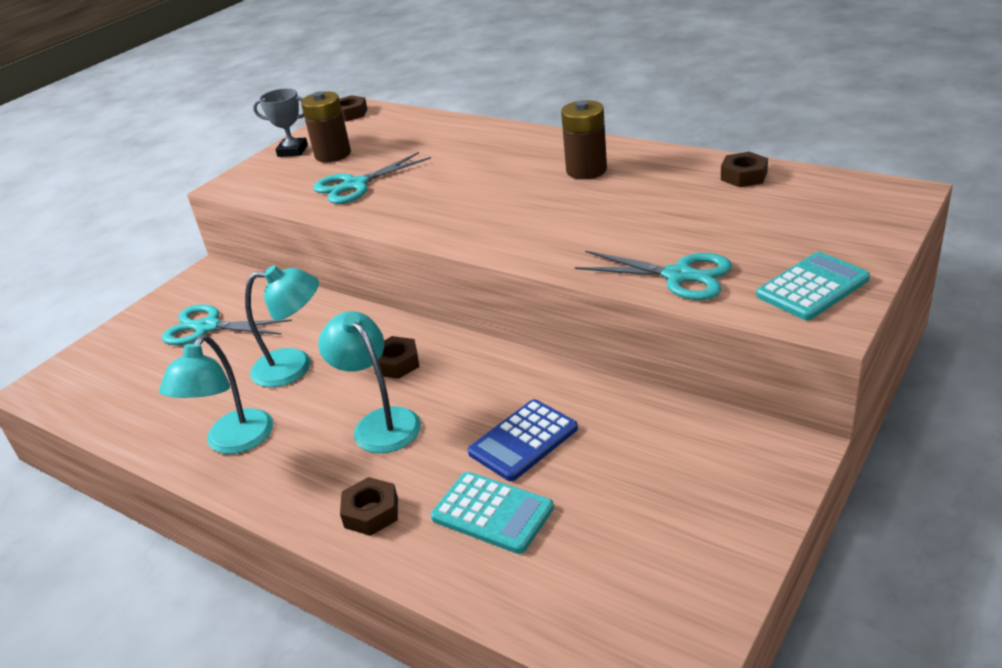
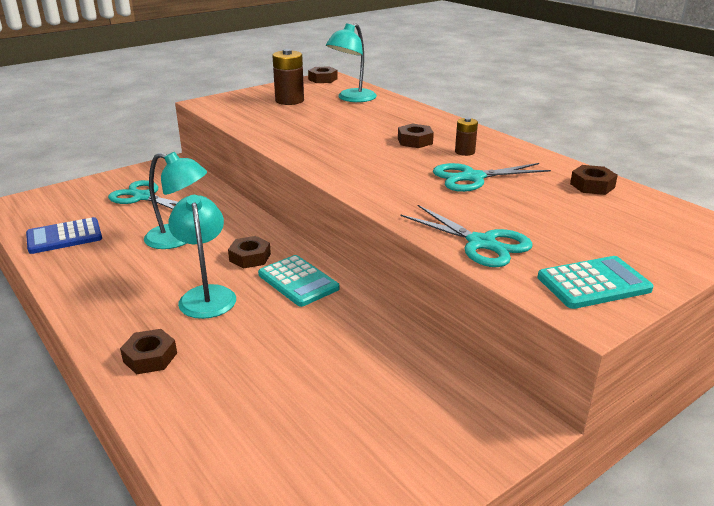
camera: 15 degrees right, 5 degrees down
turquoise lamp [159,335,273,454] -> turquoise lamp moved to [326,23,377,102]
grey trophy [253,88,308,157] -> none
turquoise scissors [313,152,431,204] -> turquoise scissors moved to [433,163,551,192]
turquoise calculator [431,472,554,554] -> turquoise calculator moved to [258,255,339,307]
blue calculator [468,399,578,481] -> blue calculator moved to [26,217,102,254]
brown battery [561,100,607,179] -> brown battery [455,118,478,156], size x0.57
none -> brown nut [398,124,434,148]

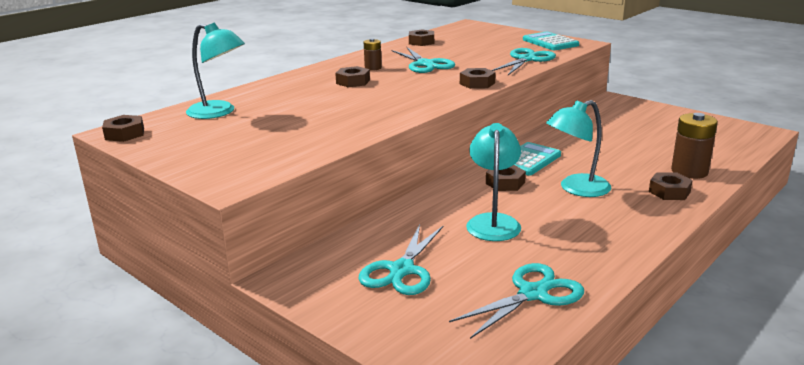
camera: 100 degrees left, 5 degrees down
blue calculator [26,217,102,254] -> turquoise scissors [449,263,584,339]
brown battery [272,49,304,105] -> brown battery moved to [671,113,718,179]
none -> brown nut [460,68,496,89]

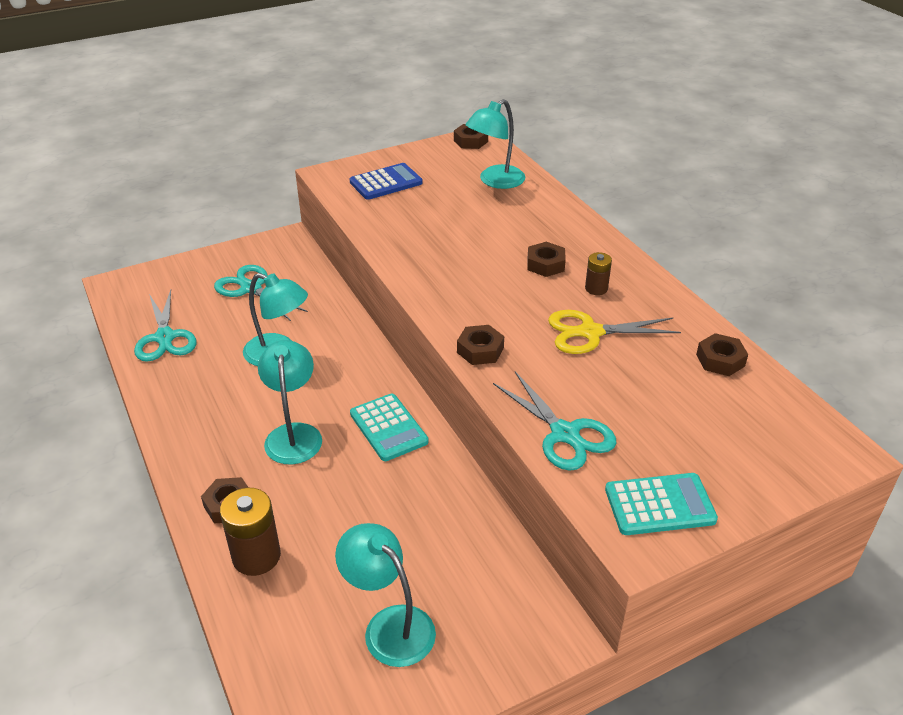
camera: 110 degrees right, 15 degrees up
turquoise scissors [391,47,455,73] -> yellow scissors [548,310,681,354]
brown nut [486,165,526,191] -> none
none -> turquoise lamp [335,523,436,667]
none -> blue calculator [350,163,423,200]

